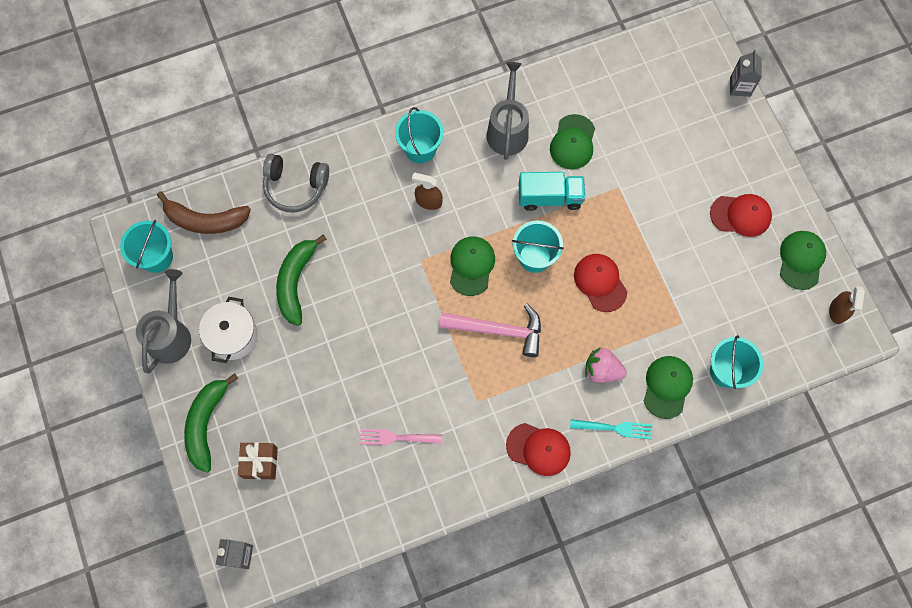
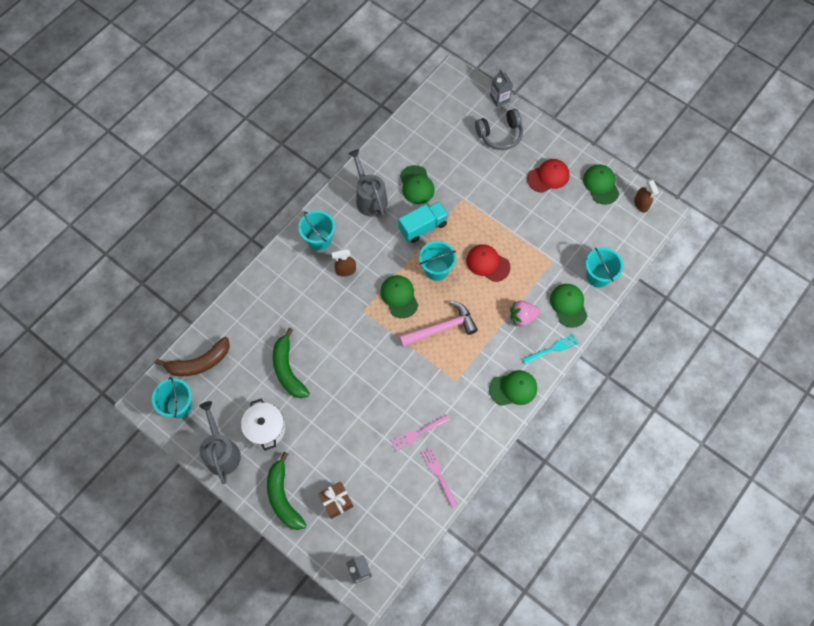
camera: 30 degrees left, 5 degrees down
grey headphones [263,154,329,213] -> grey headphones moved to [475,109,523,150]
red cap [506,423,571,476] -> green cap [489,370,537,406]
none -> pink fork [421,447,458,508]

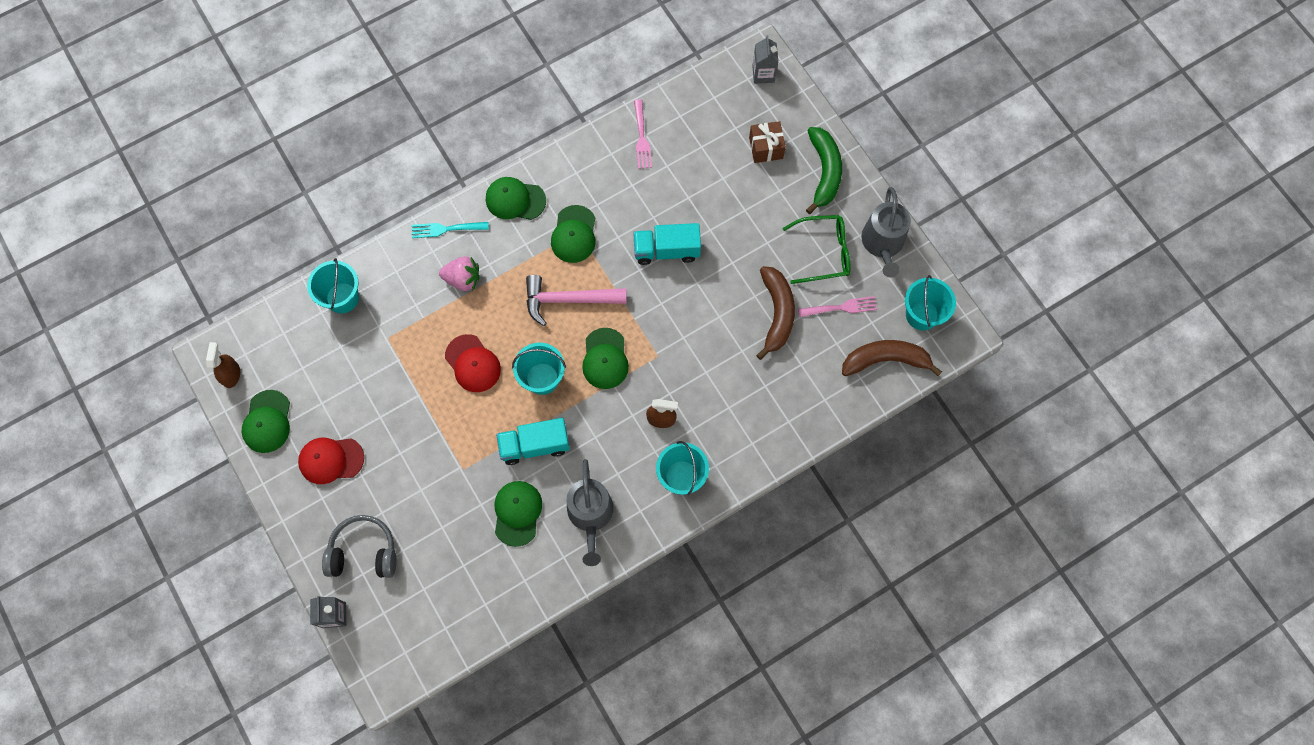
camera: 160 degrees left, 5 degrees up
white pot [241,398,285,451] -> green glasses [782,215,851,284]
green banana [273,328,310,398] -> brown banana [756,266,795,360]
pink fork [391,415,450,451] -> pink fork moved to [798,296,877,317]
green cap [550,284,587,328] -> green cap moved to [551,205,595,263]
none -> turquoise truck [633,223,701,265]

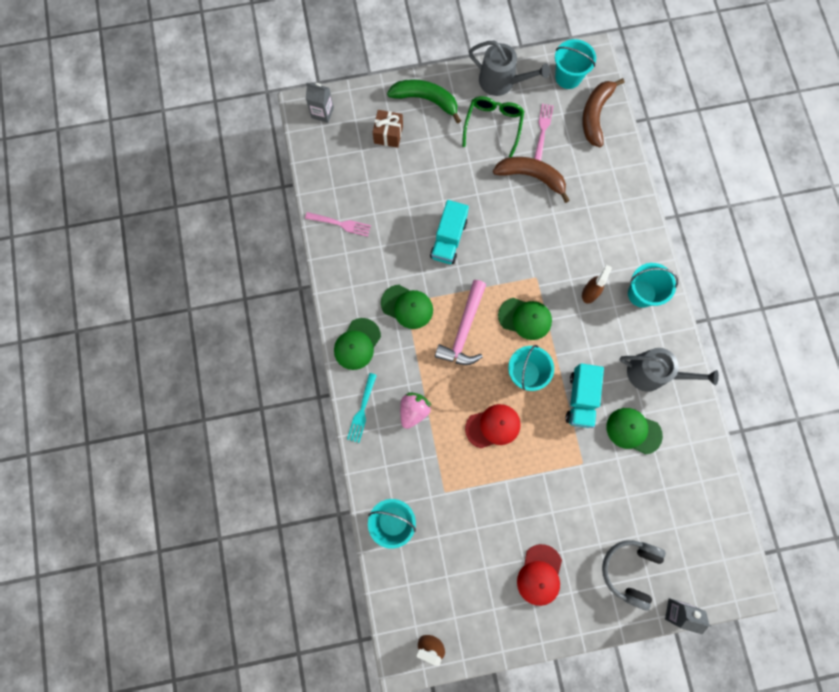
camera: 70 degrees left, 5 degrees up
green cap [242,390,290,453] -> none

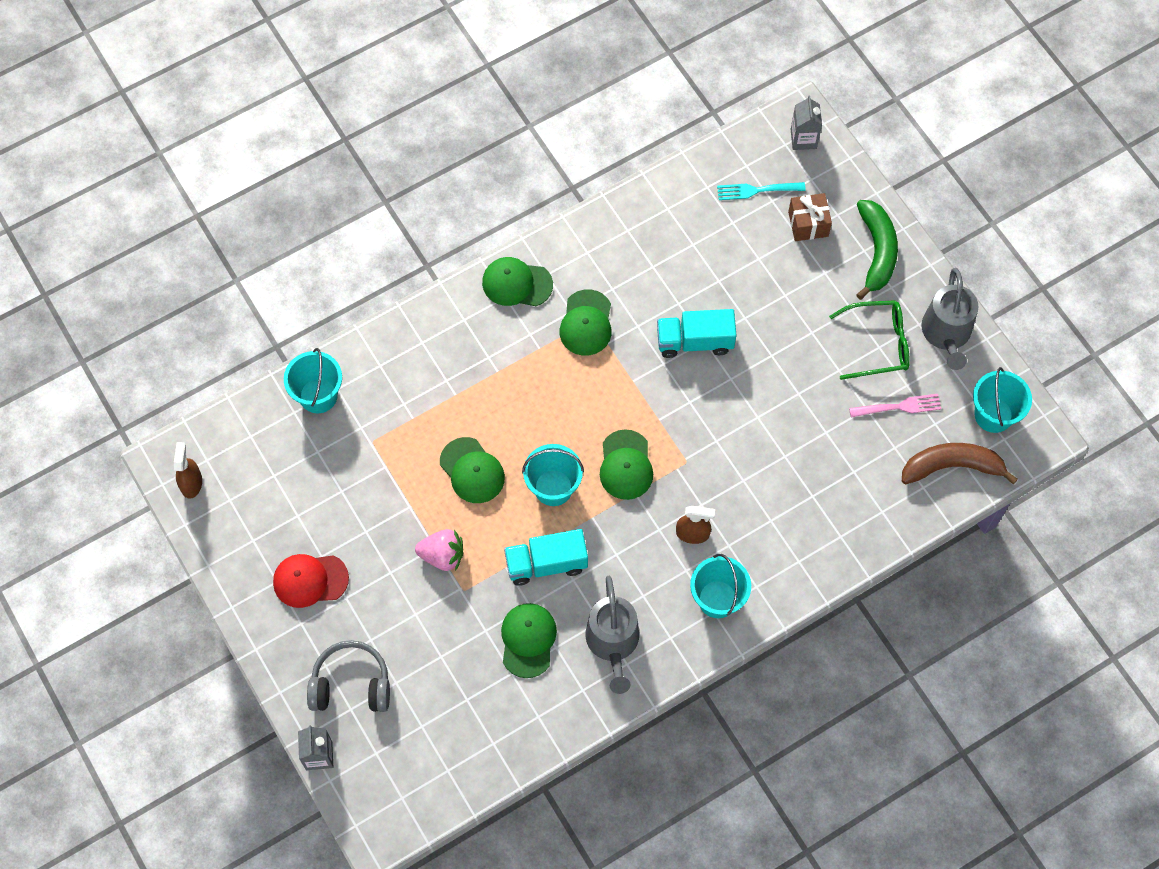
camera: 70 degrees right, 10 degrees down
pink fork [305,212,371,237] -> none
turquoise fork [347,373,377,443] -> turquoise fork moved to [717,182,806,200]
pink strawberry [400,392,431,429] -> pink strawberry moved to [415,529,463,571]
pink hammer [435,280,486,365] -> none
red cap [465,404,521,448] -> green cap [440,437,505,503]
brown banana [493,157,570,203] -> none

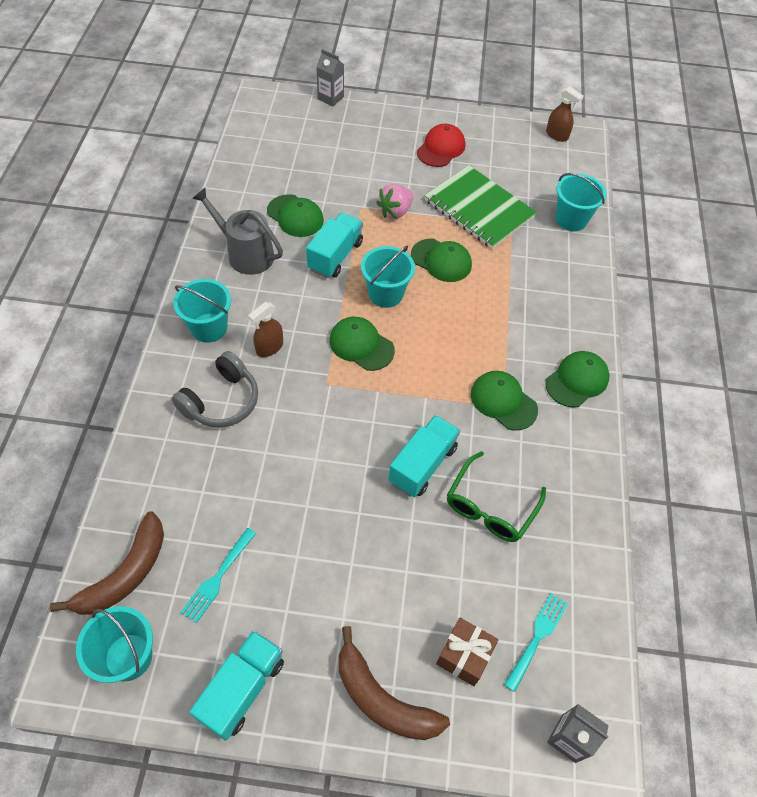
camera: 125 degrees right, 10 degrees down
grey headphones [307,640,390,712] -> grey headphones moved to [172,351,258,427]
green cap [440,437,505,503] -> green cap turned 150 degrees counterclockwise [411,239,472,282]
green glasses [829,300,910,380] -> green glasses moved to [447,451,546,542]
pink fork [849,394,941,418] -> turquoise fork [181,528,256,623]
green banana [856,200,898,300] -> brown banana [339,626,450,740]
grey watering can [921,268,979,370] -> turquoise truck [190,630,284,741]
none -> green notebook [425,165,537,249]

